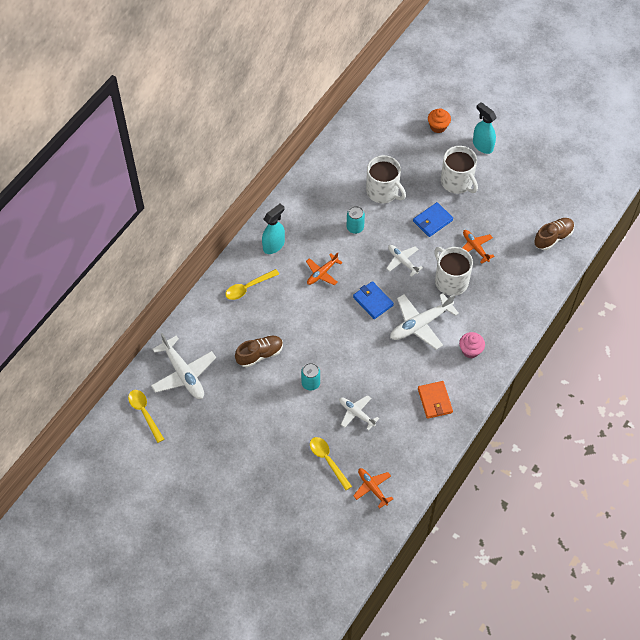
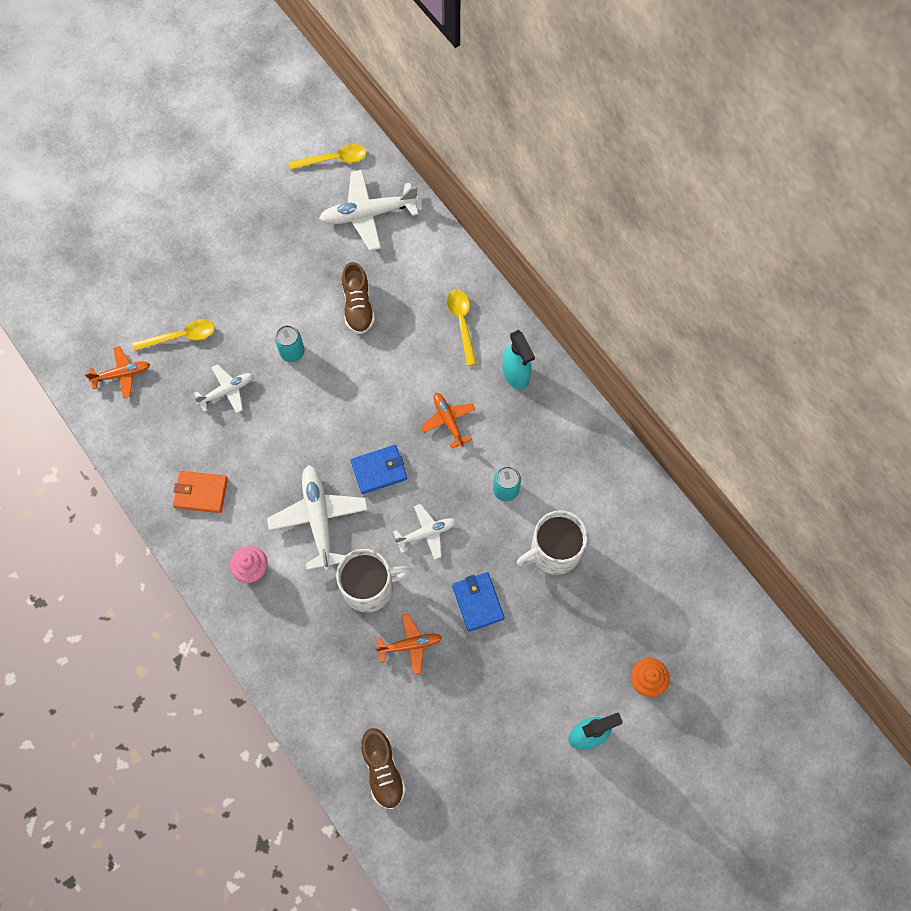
camera: 110 degrees right, 10 degrees up
white mug [441,146,478,194] -> none

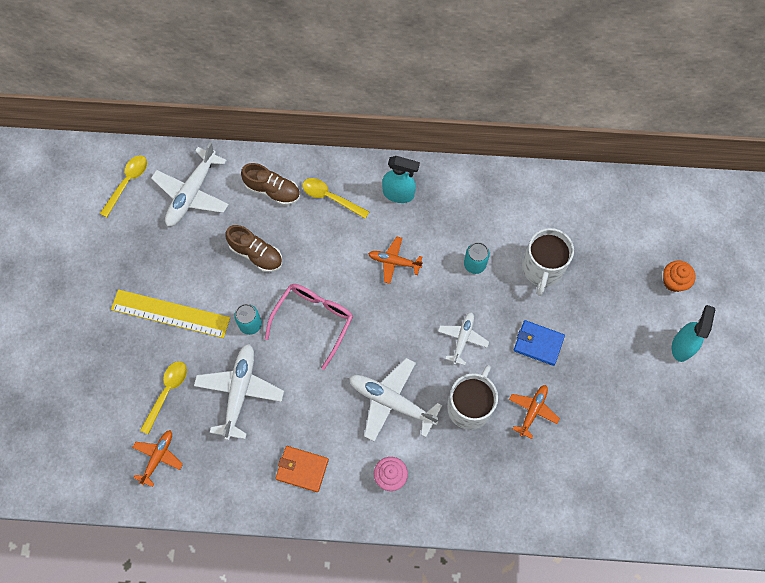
camera: 50 degrees left, 0 degrees up
orange wallet [173,471,228,513] -> orange wallet turned 60 degrees clockwise [275,446,329,492]
white plane [194,364,253,414] -> white plane [194,344,284,440], size x1.70
blue wallet [350,445,407,494] -> none
brown shoe [361,728,406,809] -> brown shoe moved to [241,163,300,206]
none -> yellow ruler [111,289,230,338]
none -> pink glasses [265,284,353,370]

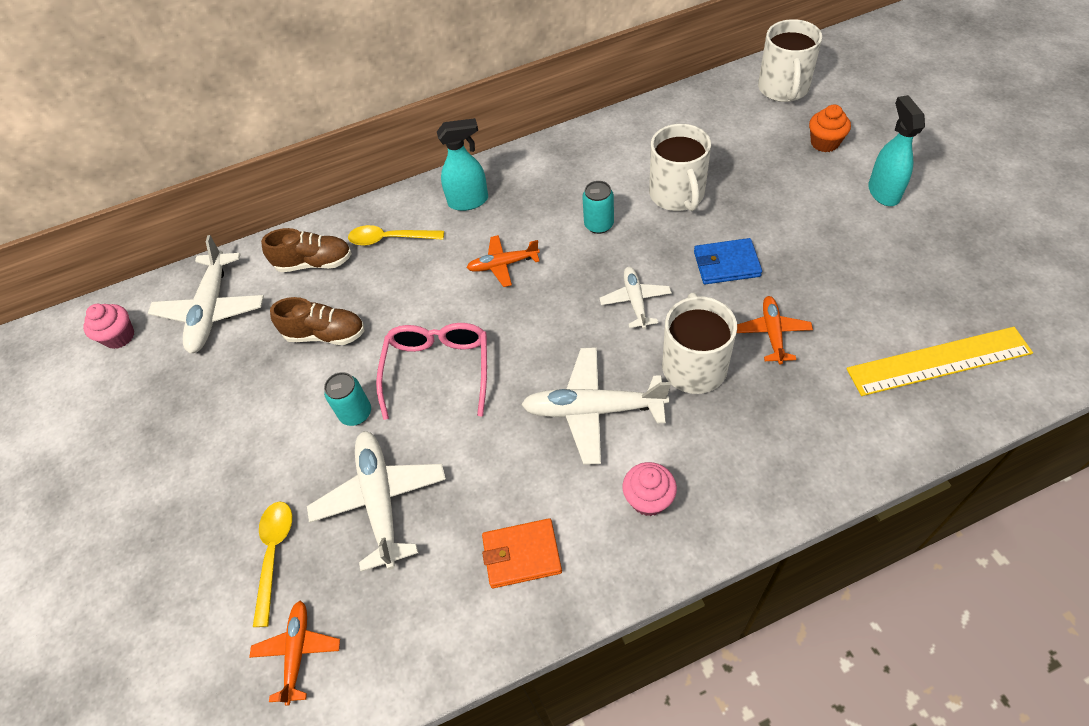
camera: 20 degrees left, 15 degrees down
yellow spoon [100,155,147,217] -> pink cupcake [83,304,134,349]
yellow ruler [111,289,230,338] -> yellow ruler moved to [846,327,1033,396]
none -> white mug [758,19,822,102]

